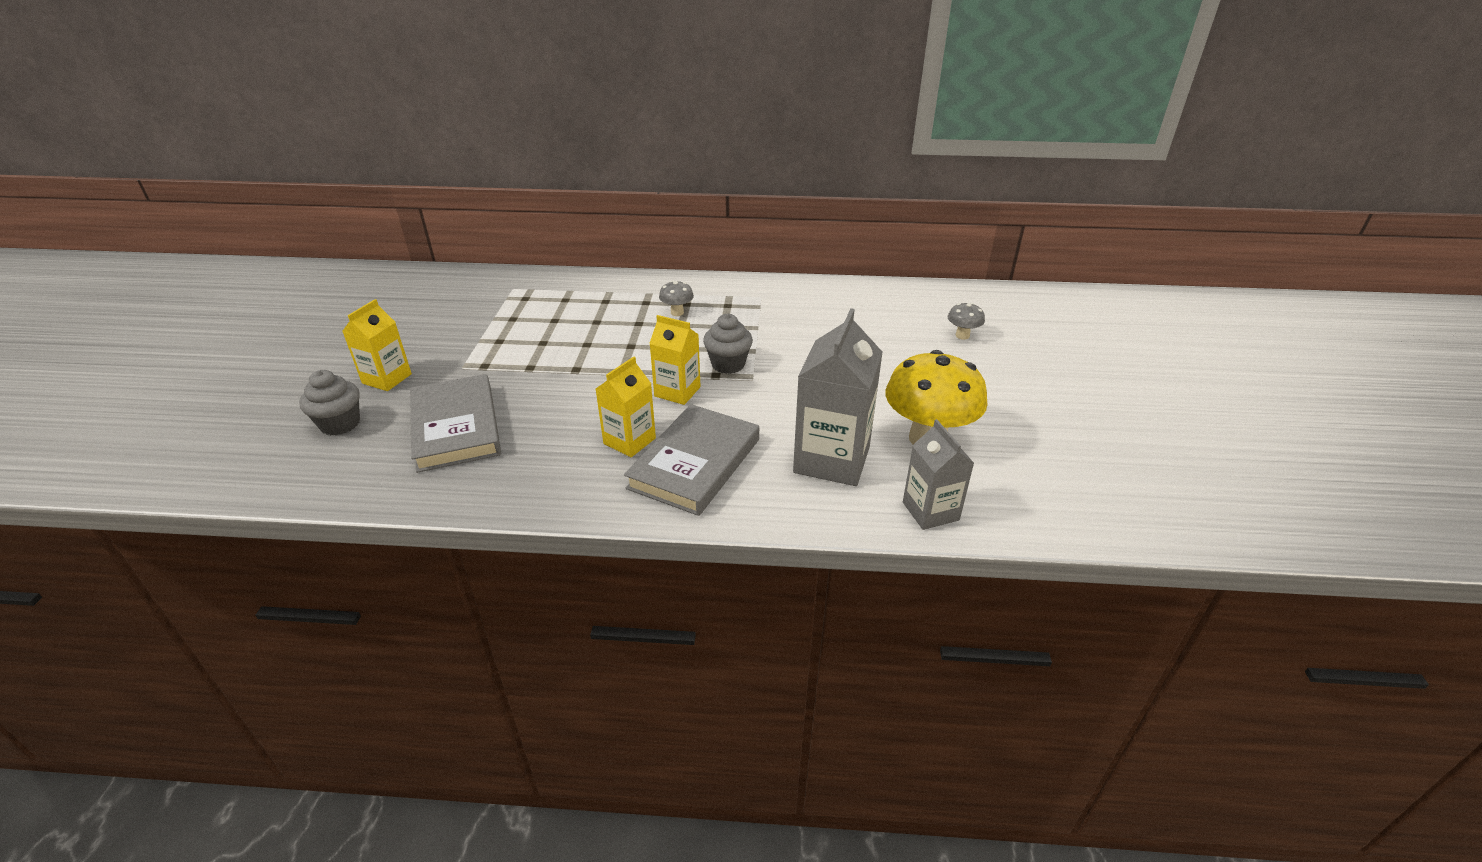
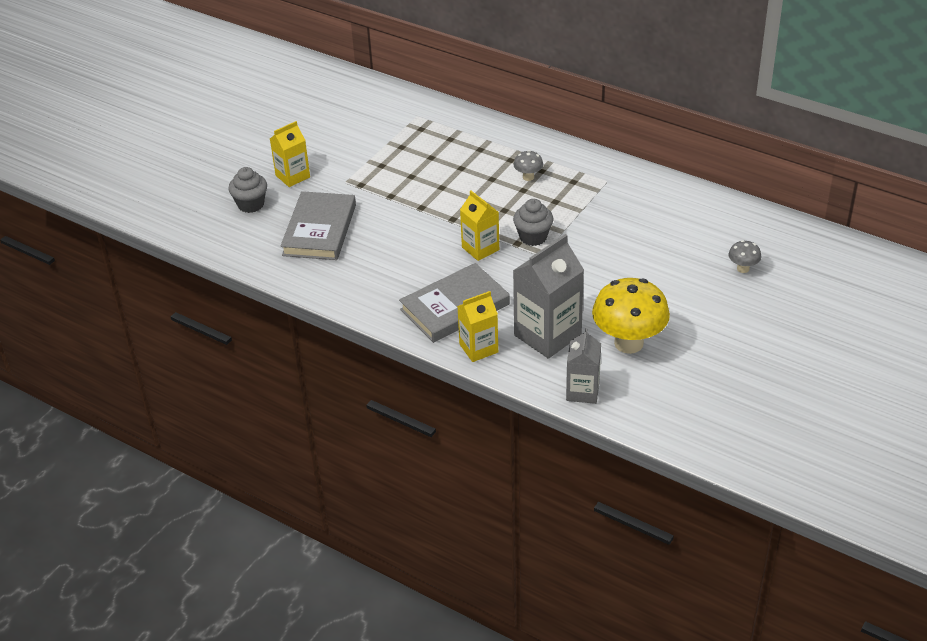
camera: 30 degrees right, 5 degrees up
yellow carton [596,356,656,457] -> yellow carton moved to [457,291,498,362]

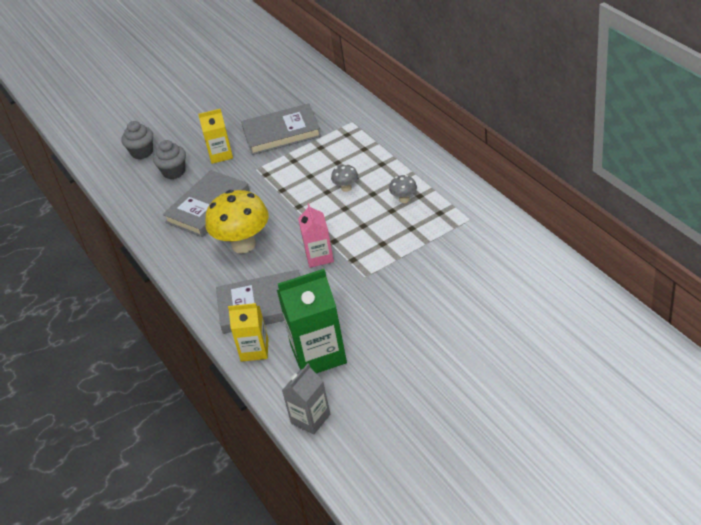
camera: 30 degrees right, 0 degrees up
yellow carton [460,190,499,261] -> pink carton [298,203,334,268]
grey cupcake [513,199,553,246] -> grey cupcake moved to [121,121,153,159]
grey carton [513,234,584,359] -> green carton [277,269,347,374]
yellow mushroom [592,278,670,354] -> yellow mushroom moved to [205,190,269,253]
grey mushroom [729,240,761,273] -> grey mushroom moved to [331,164,358,192]
none -> grey book [241,103,321,155]

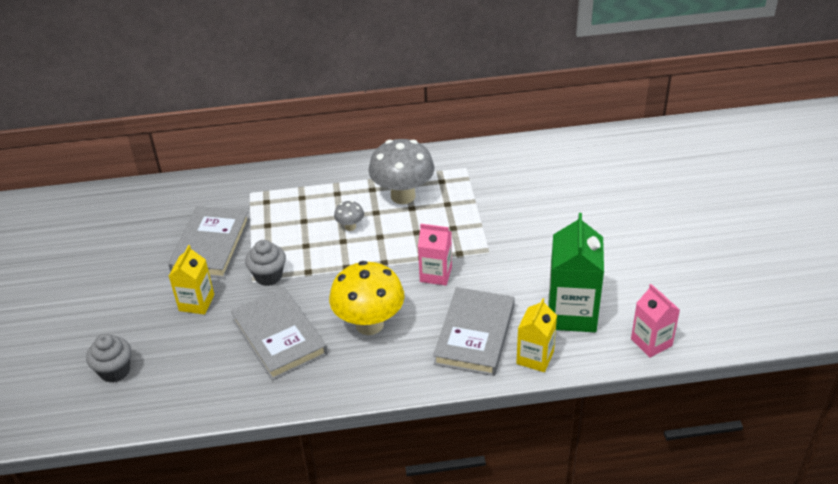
camera: 70 degrees left, 0 degrees up
grey cupcake [153,140,186,179] -> grey cupcake moved to [245,240,286,286]
grey carton [282,363,330,435] -> pink carton [631,284,680,358]
grey mushroom [389,175,417,203] -> grey mushroom [368,139,434,204], size x2.22

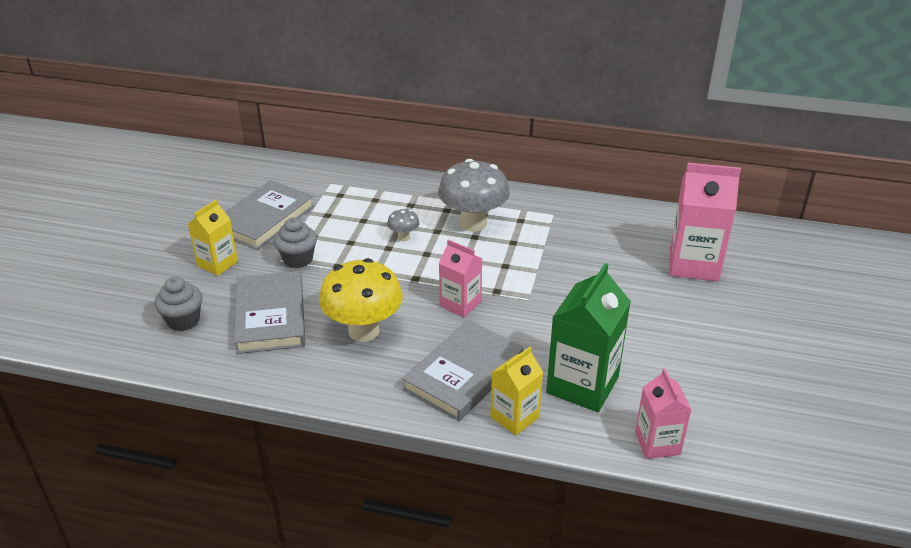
camera: 20 degrees right, 5 degrees down
grey cupcake [86,334,131,383] -> grey cupcake moved to [155,277,202,331]
none -> pink carton [670,163,741,281]

